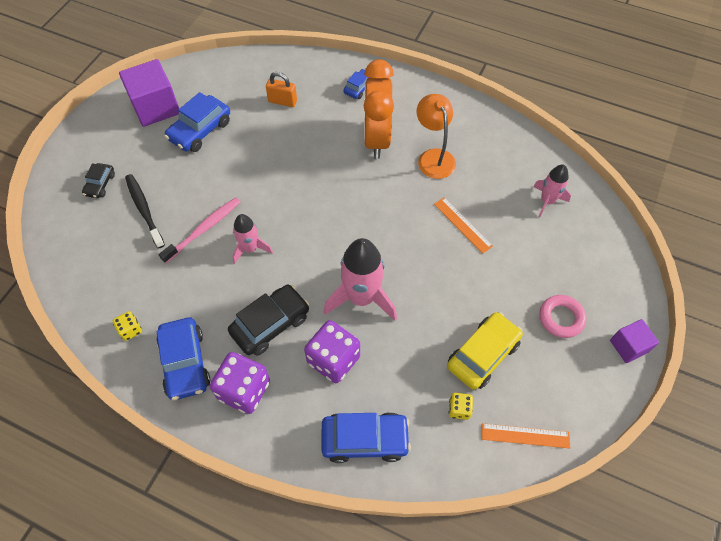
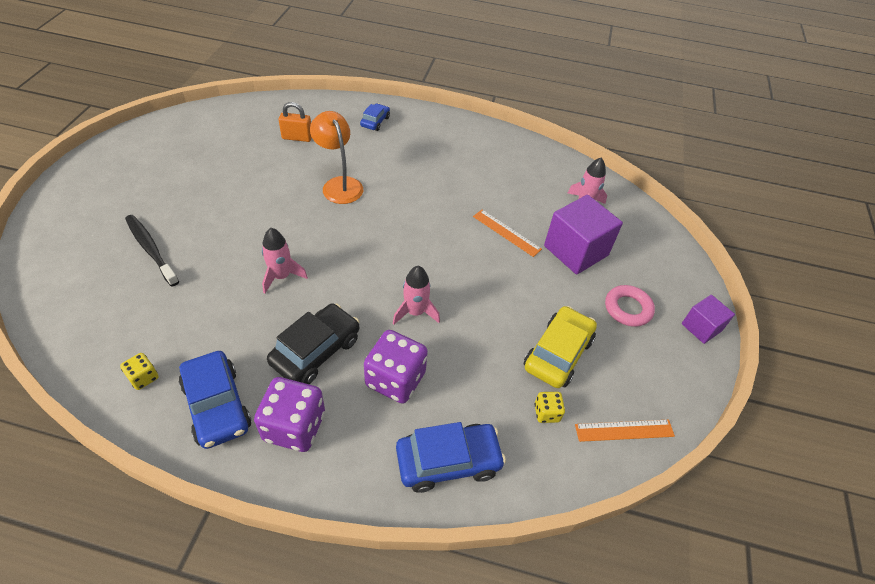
camera: 15 degrees left, 10 degrees down
black car [82,163,115,198] -> none
purple cube [119,59,179,127] -> purple cube moved to [544,195,623,274]
pink toothbrush [159,197,240,263] -> none
blue car [164,92,230,152] -> none
pink rocket [324,238,397,320] -> pink rocket [393,266,440,325], size x0.58
orange clock [364,59,394,159] -> none
orange lamp [417,94,456,179] -> orange lamp moved to [310,111,363,204]

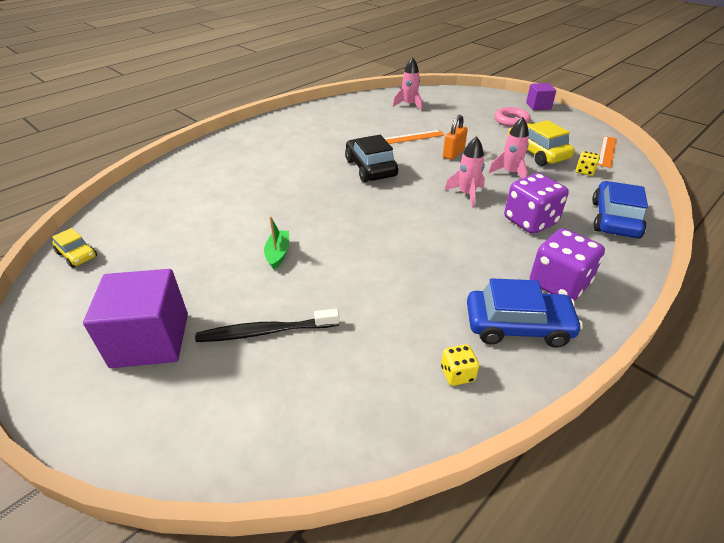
camera: 55 degrees left, 10 degrees down
pink rocket [262,228,308,294] -> pink rocket moved to [488,117,529,179]
black car [267,303,359,384] -> black car moved to [345,135,398,182]
orange padlock [279,102,312,142] -> orange padlock moved to [443,115,468,160]
orange lamp [310,111,363,204] -> none
blue car [360,104,390,131] -> none
purple cube [544,195,623,274] -> purple cube moved to [83,269,188,368]
none -> yellow car [52,228,97,268]
none -> green boat [264,216,289,269]

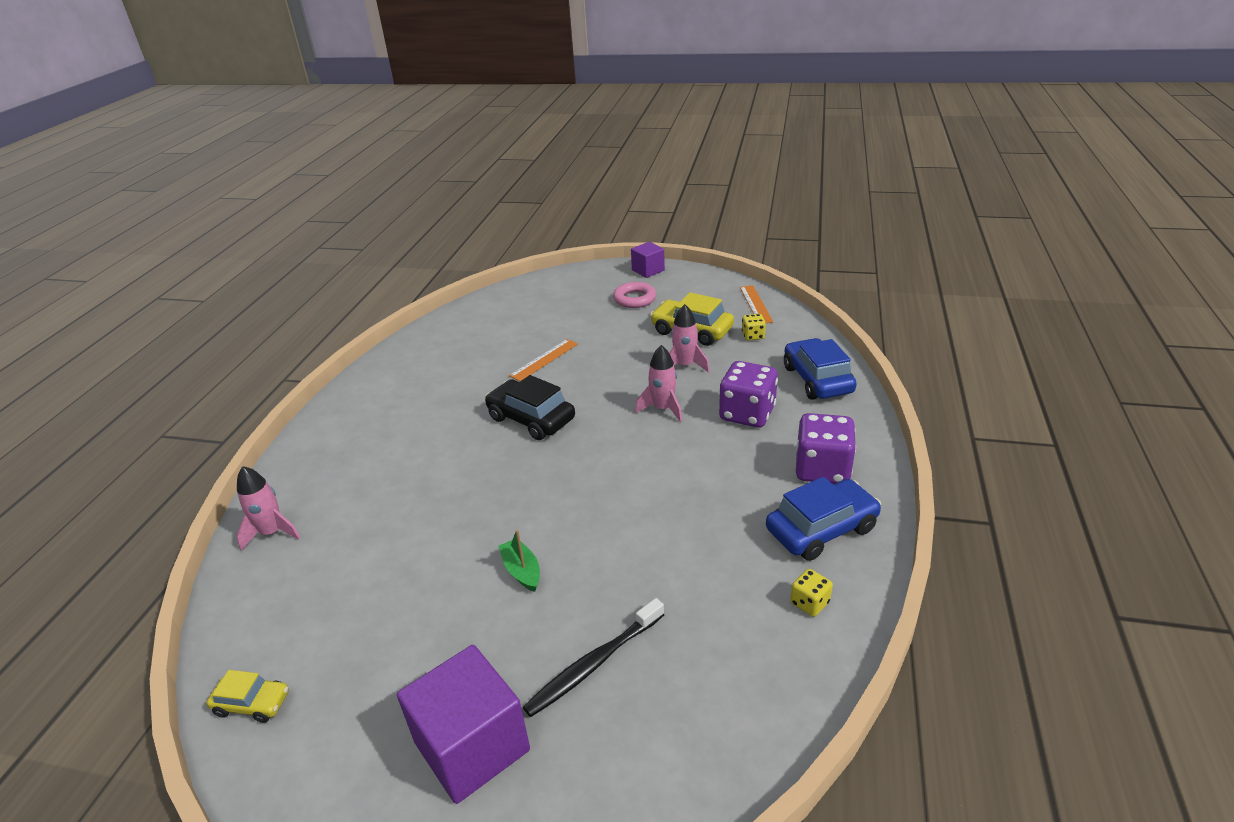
camera: 30 degrees left, 5 degrees down
pink rocket [393,57,422,111] -> pink rocket moved to [236,466,300,550]
orange padlock [443,115,468,160] -> none

